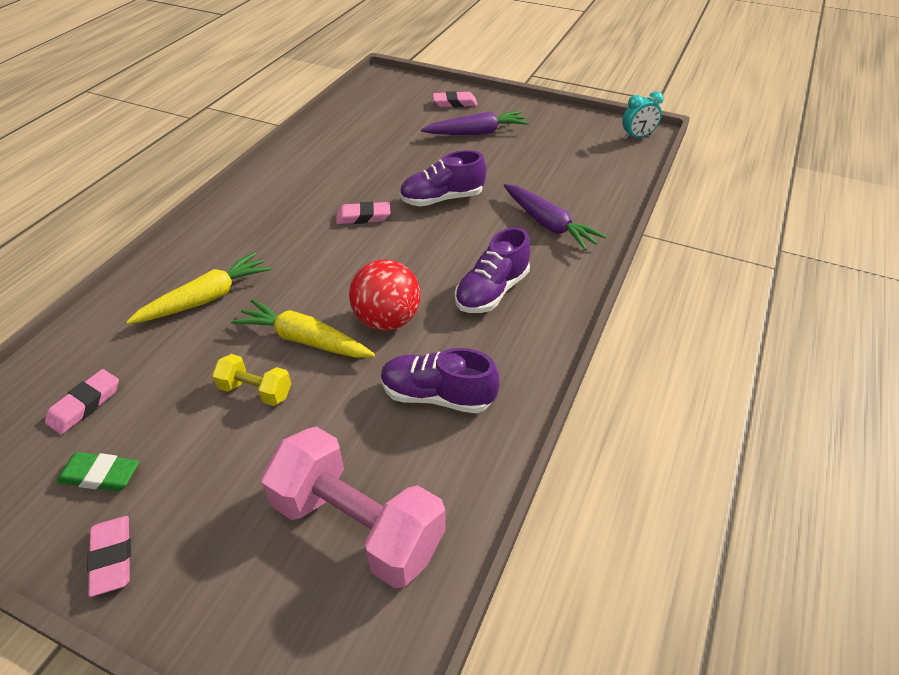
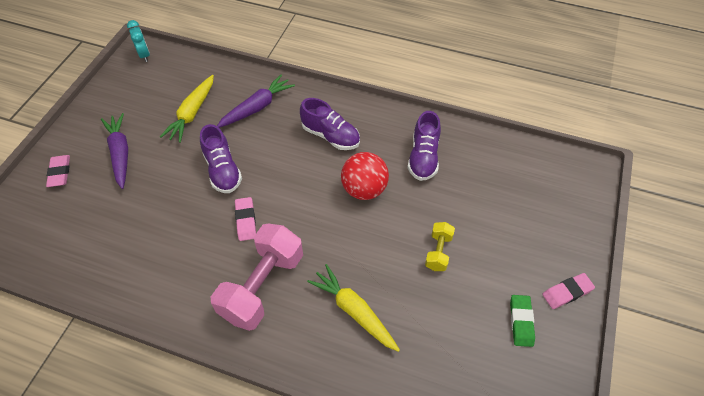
camera: 95 degrees left, 10 degrees up
pink eraser [45,369,119,435] -> none
yellow carrot [231,299,375,358] -> yellow carrot moved to [160,75,214,143]
pink dumbbell [261,427,446,589] -> pink dumbbell moved to [211,223,303,331]

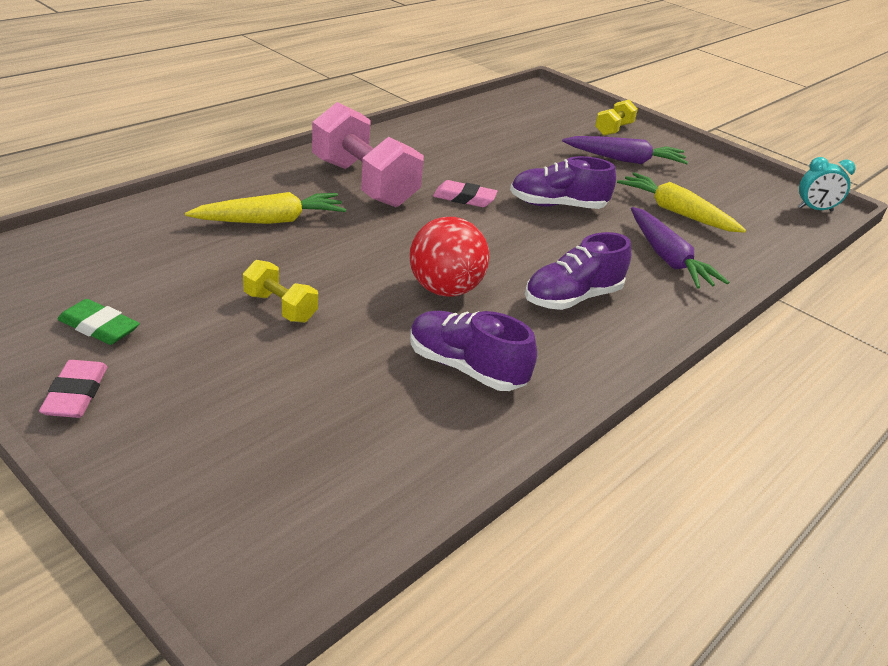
camera: 110 degrees right, 20 degrees down
pink eraser [46,155,70,187] -> yellow dumbbell [595,100,638,136]

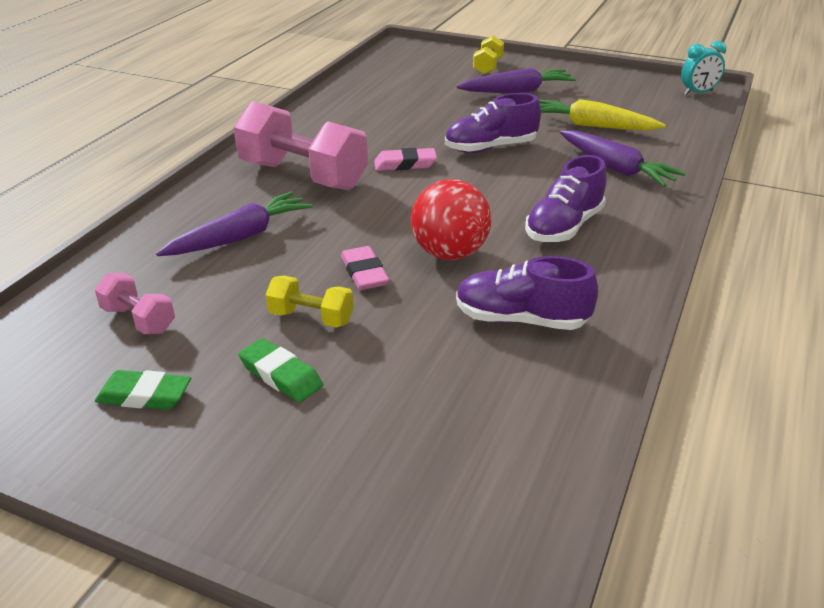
camera: 15 degrees left, 0 degrees up
pink eraser [39,360,107,418] -> pink eraser moved to [341,246,389,290]
yellow carrot [185,192,346,224] -> purple carrot [156,191,313,256]
none -> pink dumbbell [95,273,175,334]
none -> green eraser [238,338,323,402]

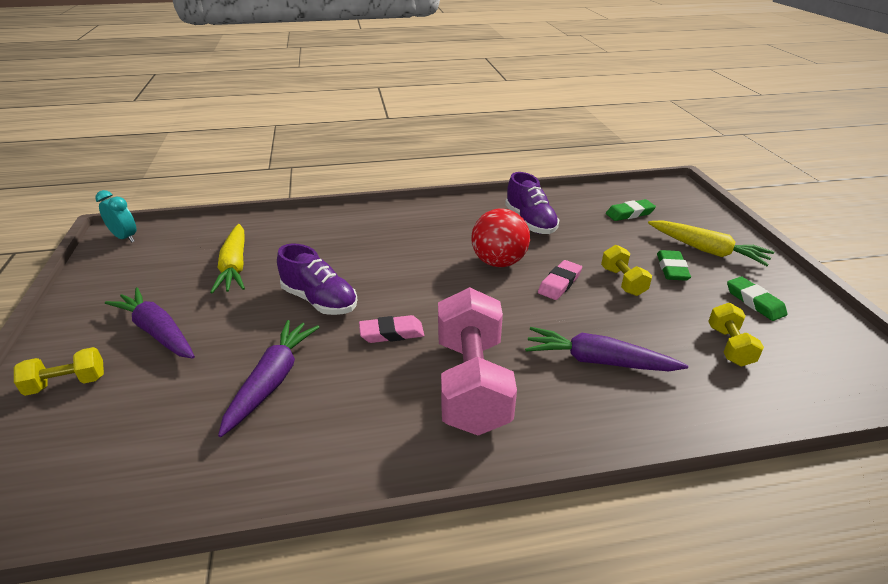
camera: 125 degrees left, 0 degrees up
pink dumbbell [95,273,175,334] -> yellow dumbbell [708,303,764,367]
pink eraser [374,148,437,171] -> pink eraser turned 60 degrees counterclockwise [359,315,424,343]
purple shoe [525,155,607,242] -> none
purple carrot [560,130,686,187] -> purple carrot moved to [218,320,319,437]
none -> green eraser [606,199,656,221]
none -> yellow carrot [648,220,774,266]

